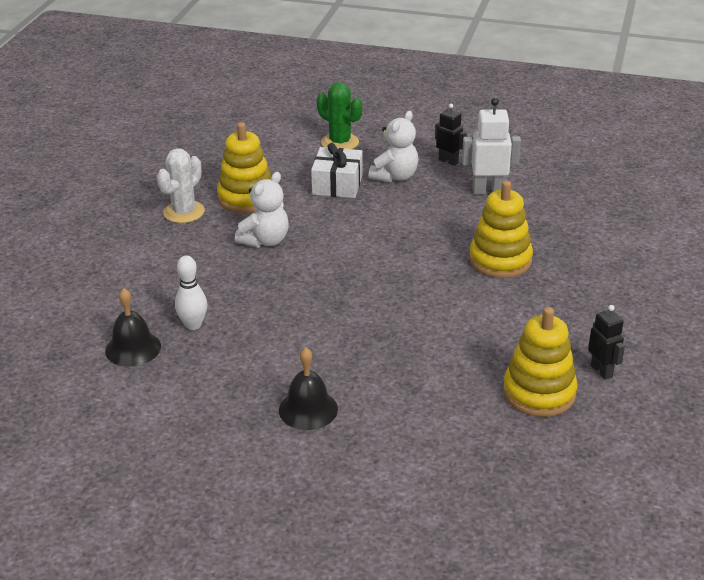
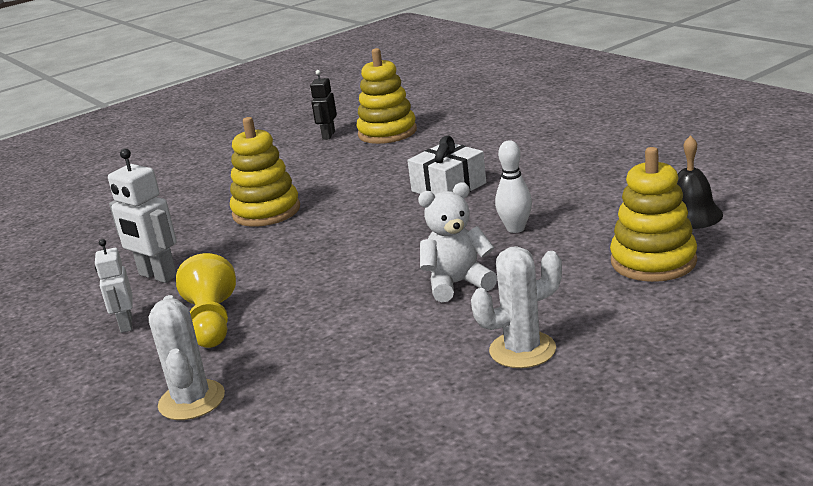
camera: 140 degrees left, 10 degrees down
white bowling pin [175,255,207,330] -> white bowling pin moved to [495,141,532,233]
yellow stacking toy [217,122,271,213] -> yellow stacking toy moved to [610,147,697,282]
black bell [279,347,338,430] -> none
white gift [311,143,363,198] -> white gift moved to [407,136,486,195]
green cactus [317,82,362,149] -> white cactus [149,295,225,420]
white teddy bear [369,111,419,182] -> yellow pawn [176,253,236,348]
black robot [435,104,467,166] -> white robot [95,239,133,333]

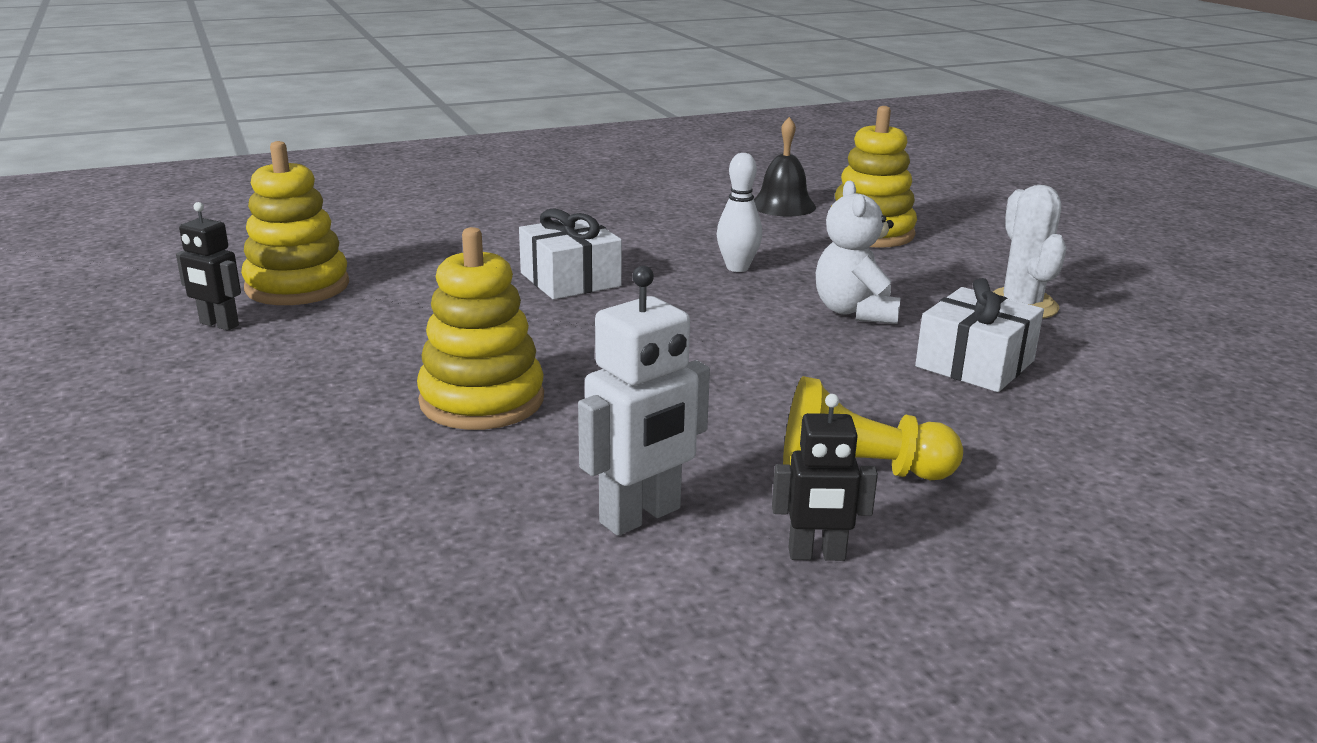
camera: 80 degrees left, 0 degrees up
white robot [95,239,133,333] -> black robot [772,394,878,561]
white cactus [149,295,225,420] -> none
none -> white gift [915,278,1044,392]

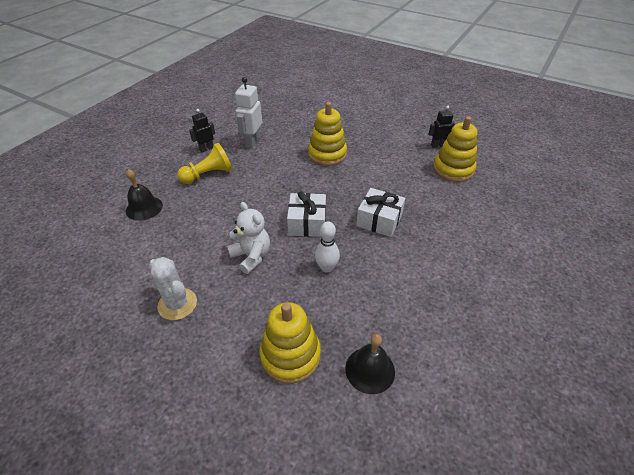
camera: 145 degrees right, 20 degrees up
white gift [915,278,1044,392] -> white gift moved to [287,191,326,237]
none -> black bell [126,169,163,221]

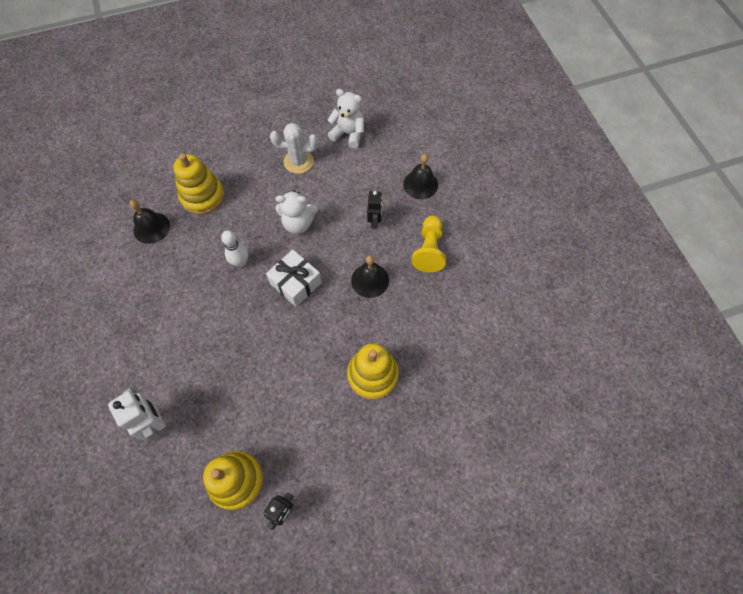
camera: 130 degrees right, 20 degrees up
black robot [189,109,215,152] -> black robot moved to [367,191,383,229]
white robot [235,77,262,148] -> white robot moved to [108,388,168,442]
white gift [356,188,405,237] -> none
none -> white teddy bear [328,89,364,148]
none -> black bell [351,255,389,298]

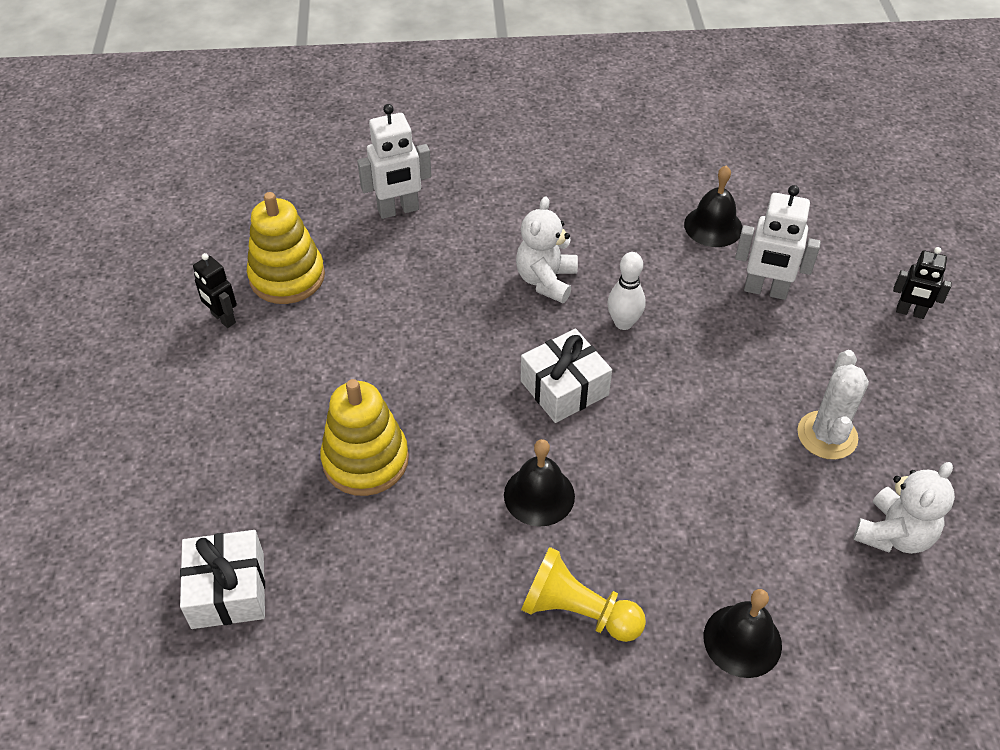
camera: 105 degrees right, 15 degrees down
yellow stacking toy [174,154,224,215] -> white robot [735,185,821,300]
white teddy bear [275,190,318,234] -> white teddy bear moved to [516,196,578,303]
black robot [367,191,383,229] -> black robot moved to [893,247,952,319]
none -> white gift [180,530,265,629]

